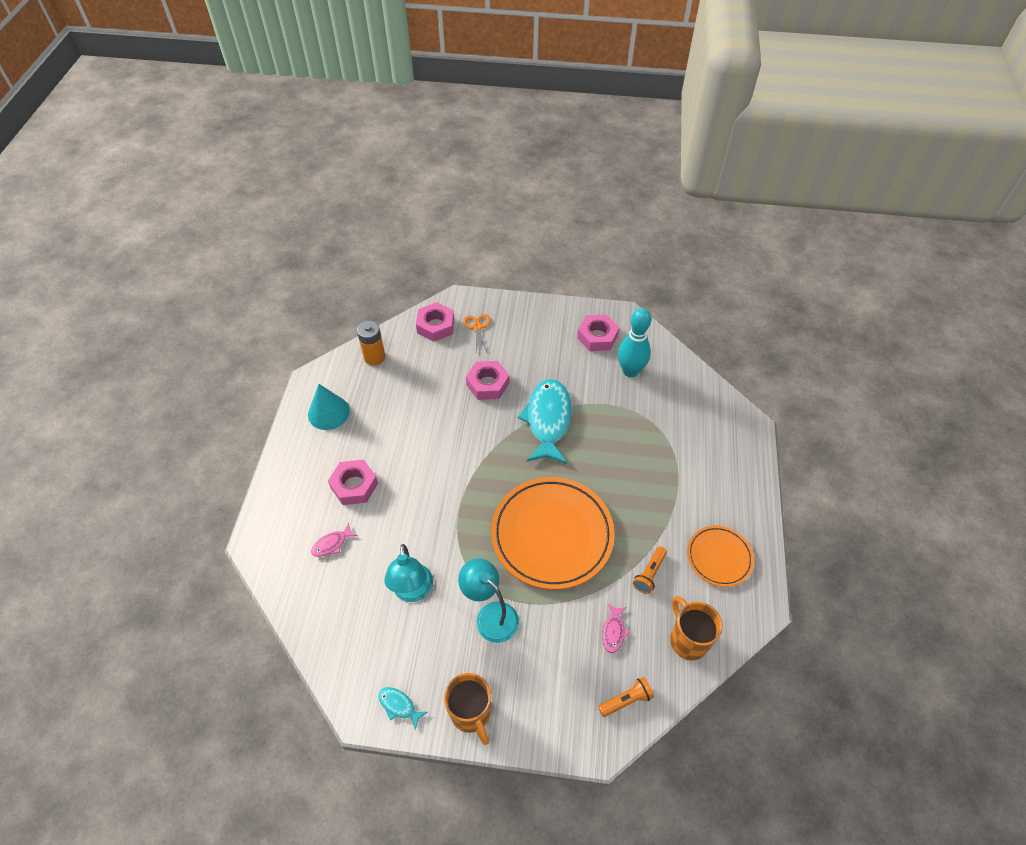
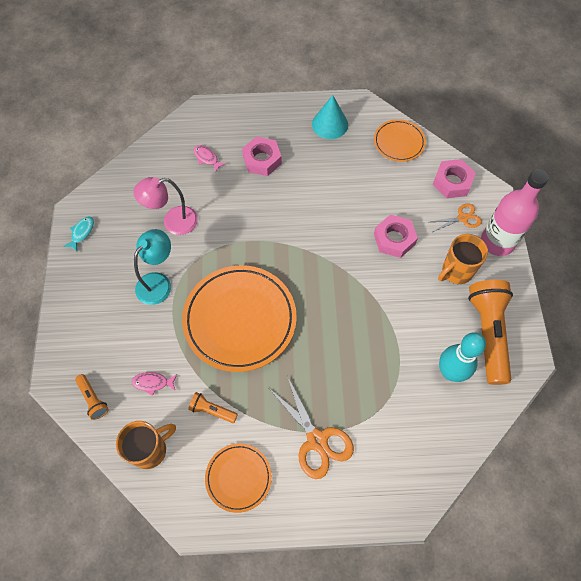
camera: 80 degrees right, 10 degrees up
orange battery [357,321,385,366] -> orange plate [374,119,426,162]
turquoise lamp [384,544,433,602] -> pink lamp [133,177,198,235]
orange mug [444,673,491,745] -> orange mug moved to [438,234,488,284]
turquoise fish [517,379,572,464] -> none
pink nut [577,314,620,351] -> orange flashlight [468,280,513,385]
none -> orange scissors [270,376,354,479]
none -> pink bottle [481,169,549,256]

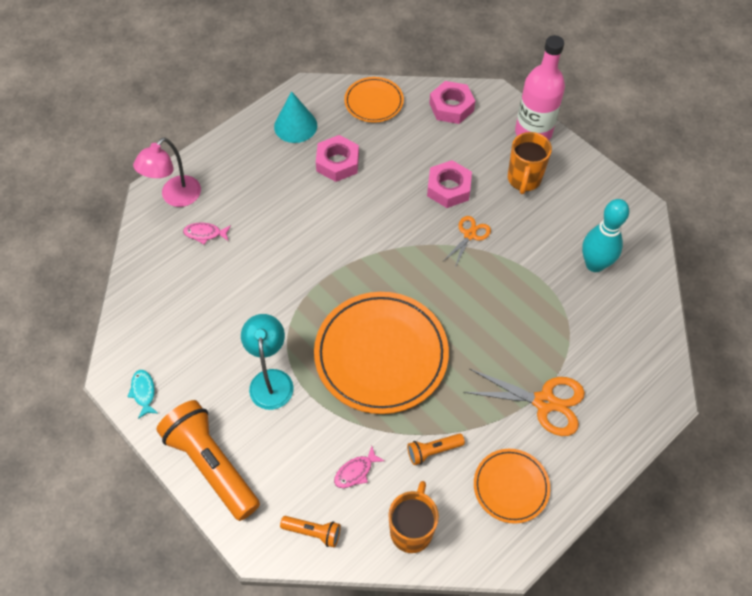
camera: 40 degrees left, 5 degrees down
pink lamp [133,177,198,235] -> pink lamp moved to [133,138,201,207]
pink nut [242,137,282,176] -> pink nut moved to [316,135,359,182]
orange scissors [430,203,482,232] -> orange scissors moved to [445,216,491,267]
orange flashlight [468,280,513,385] -> orange flashlight moved to [156,400,260,521]

